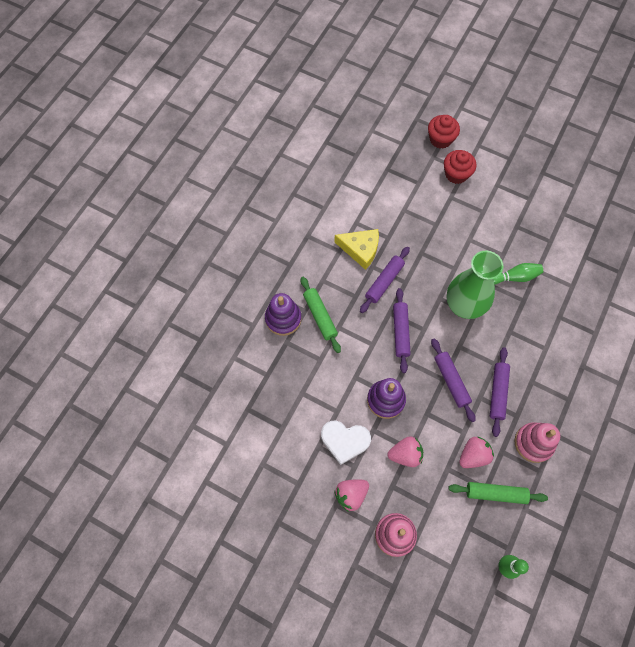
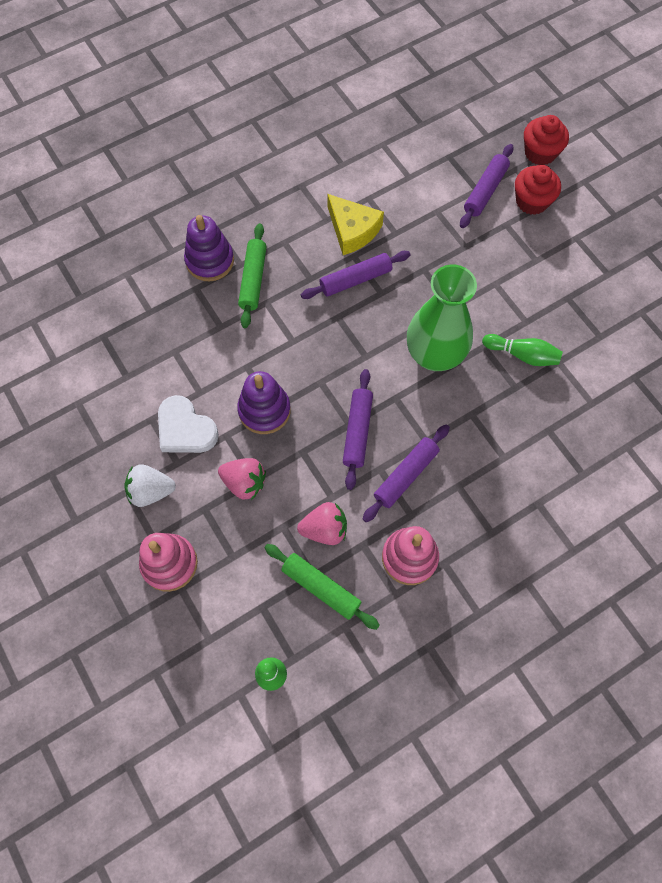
camera: 30 degrees right, 0 degrees up
pink strawberry [334,479,369,512] -> white strawberry [124,464,176,507]
purple rolling pin [393,288,411,373] -> purple rolling pin moved to [460,144,514,228]

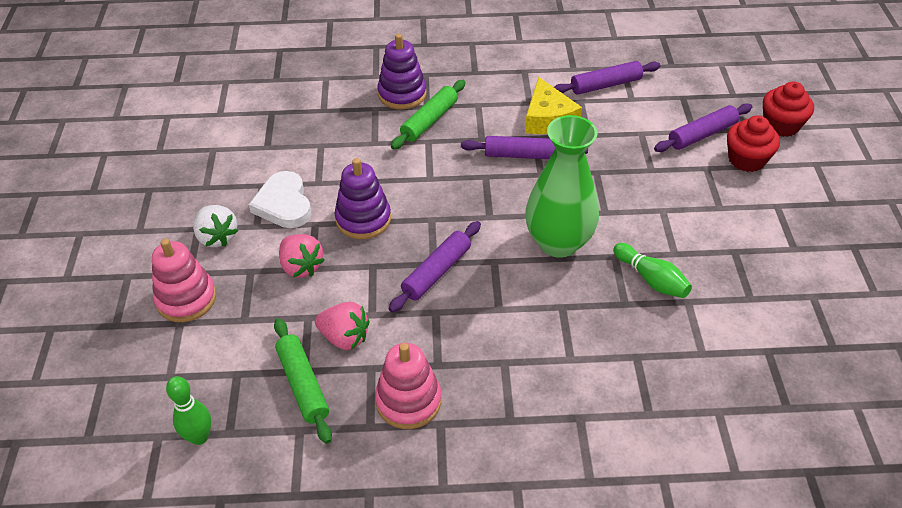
camera: 30 degrees right, 20 degrees down
white strawberry [124,464,176,507] -> white strawberry turned 150 degrees counterclockwise [193,205,238,247]
purple rolling pin [363,424,450,522] -> purple rolling pin moved to [554,61,661,95]

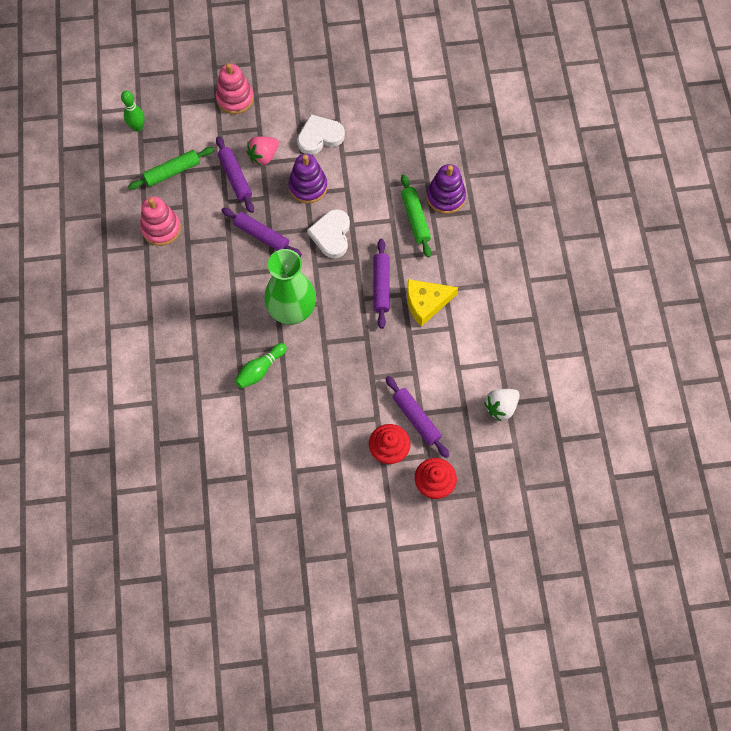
camera: 85 degrees right, 20 degrees up
white strawberry [193,205,238,247] -> white strawberry moved to [484,389,520,422]
pink strawberry [315,302,370,350] -> none
green rolling pin [391,80,466,150] -> green rolling pin turned 45 degrees clockwise [401,174,431,258]
purple rolling pin [554,61,661,95] -> purple rolling pin moved to [216,136,254,213]
none -> white heart [307,209,350,258]

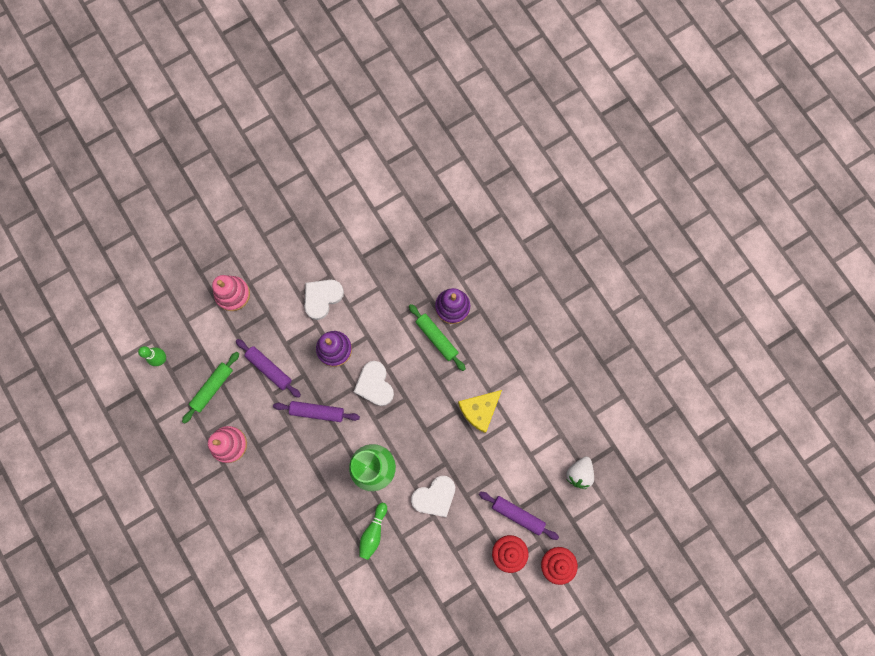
camera: 25 degrees left, 10 degrees up
pink strawberry [246,136,279,166] -> none
purple rolling pin [374,239,390,329] -> none
none -> white heart [411,476,455,517]

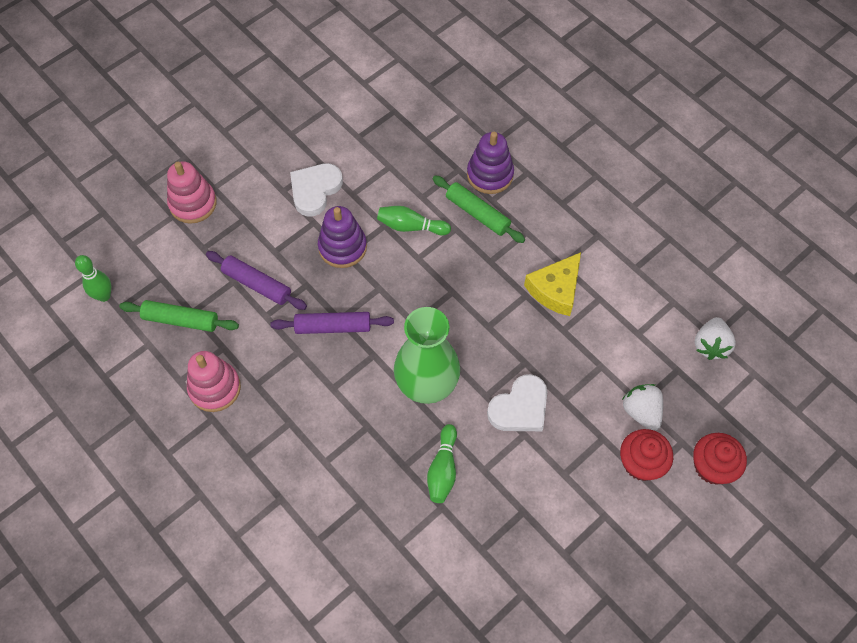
camera: 10 degrees left, 15 degrees down
green rolling pin [182,352,239,423] -> green rolling pin turned 75 degrees clockwise [119,300,239,332]
white heart [354,361,394,406] -> none
purple rolling pin [479,492,559,540] -> white strawberry [622,384,663,431]
none -> green bowling pin [377,206,451,235]

